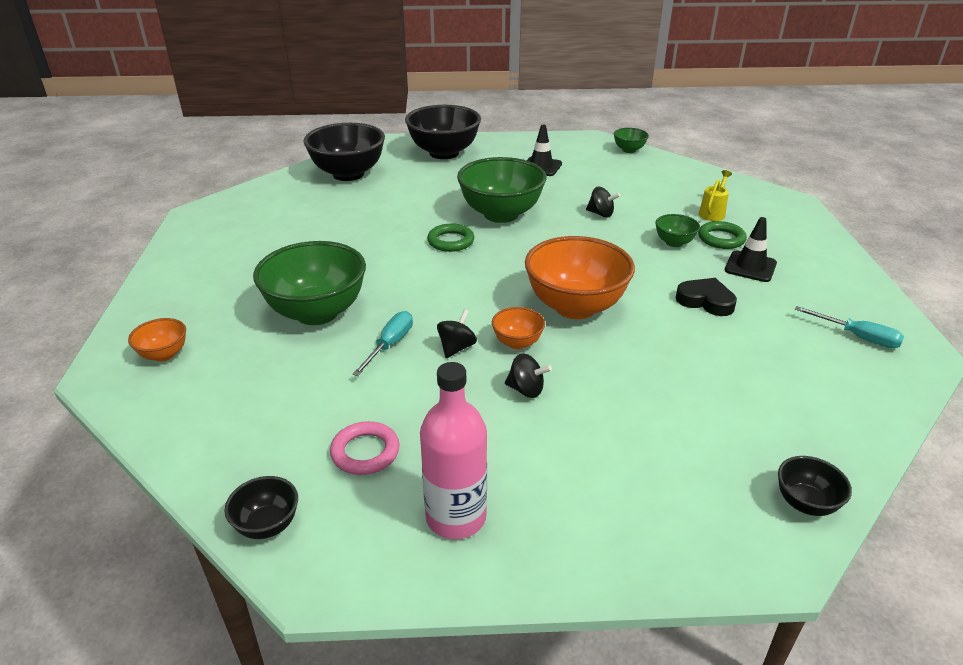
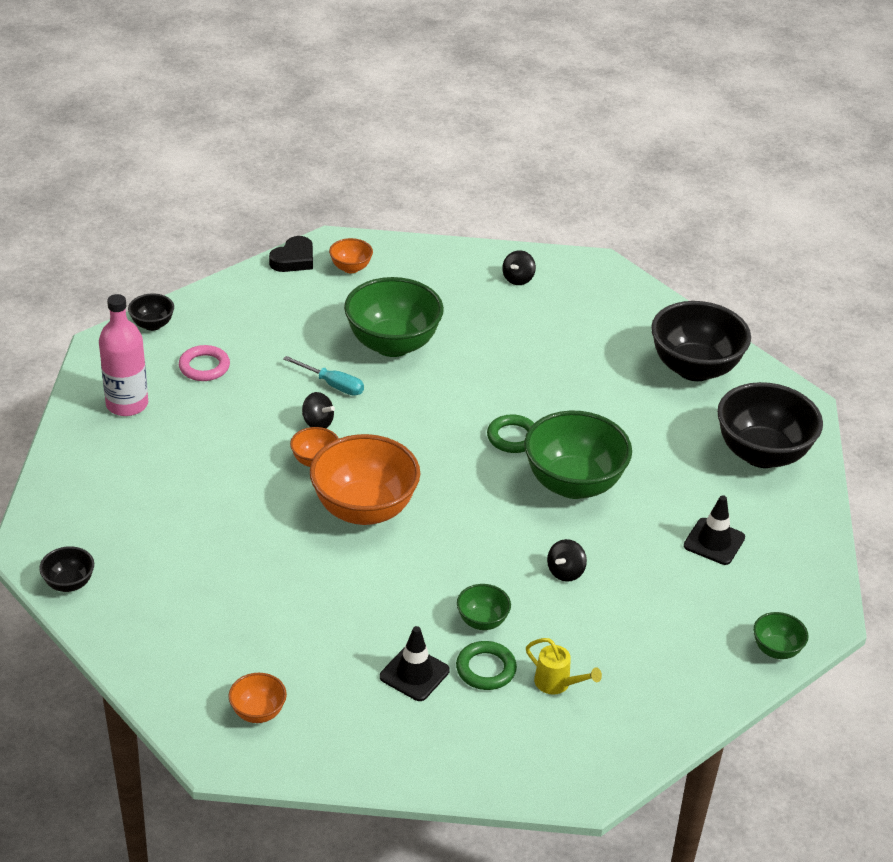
camera: 95 degrees right, 5 degrees up
black spinning top [505,353,552,398] -> black spinning top moved to [502,250,536,285]
black heart [675,278,737,316] -> black heart moved to [269,236,313,272]
turquoise screwdriver [795,306,904,348] -> orange bowl [229,673,287,723]

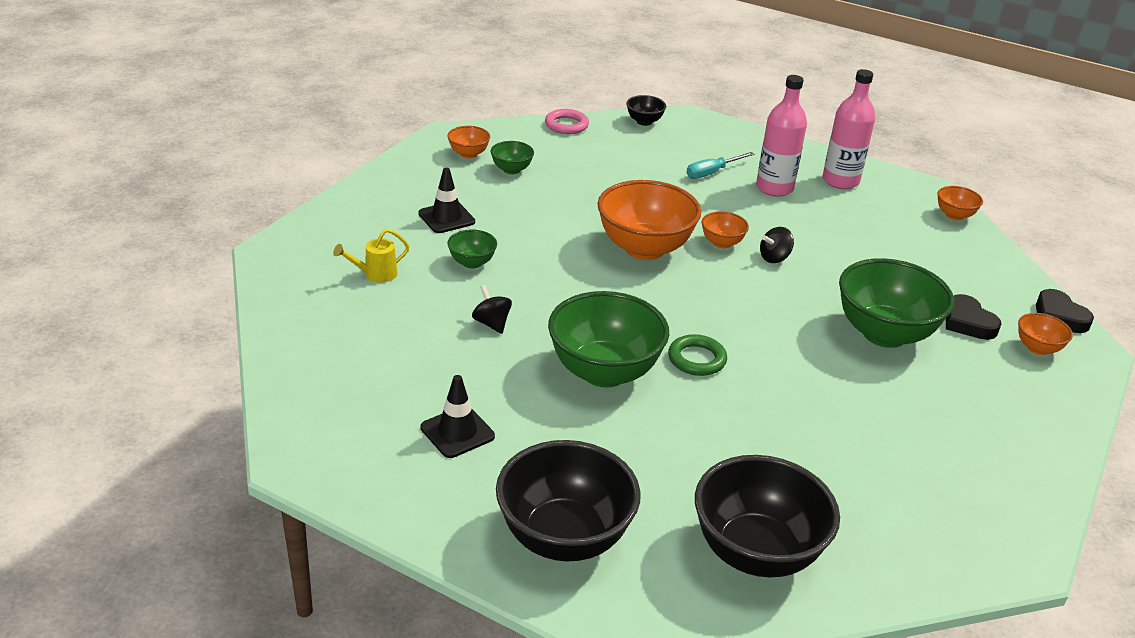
camera: 115 degrees right, 5 degrees down
black bowl [128,294,174,331] -> orange bowl [937,186,983,220]
pink ring [179,345,230,381] -> pink ring moved to [545,109,589,134]
turquoise screwdriver [283,356,364,396] -> turquoise screwdriver moved to [686,152,754,179]
green ring [456,641,517,690] -> none
black spinning top [502,250,536,285] -> none
green bowl [753,612,809,659] -> green bowl moved to [491,141,534,174]
none -> pink bottle [756,75,807,197]
none -> black heart [946,294,1002,340]

